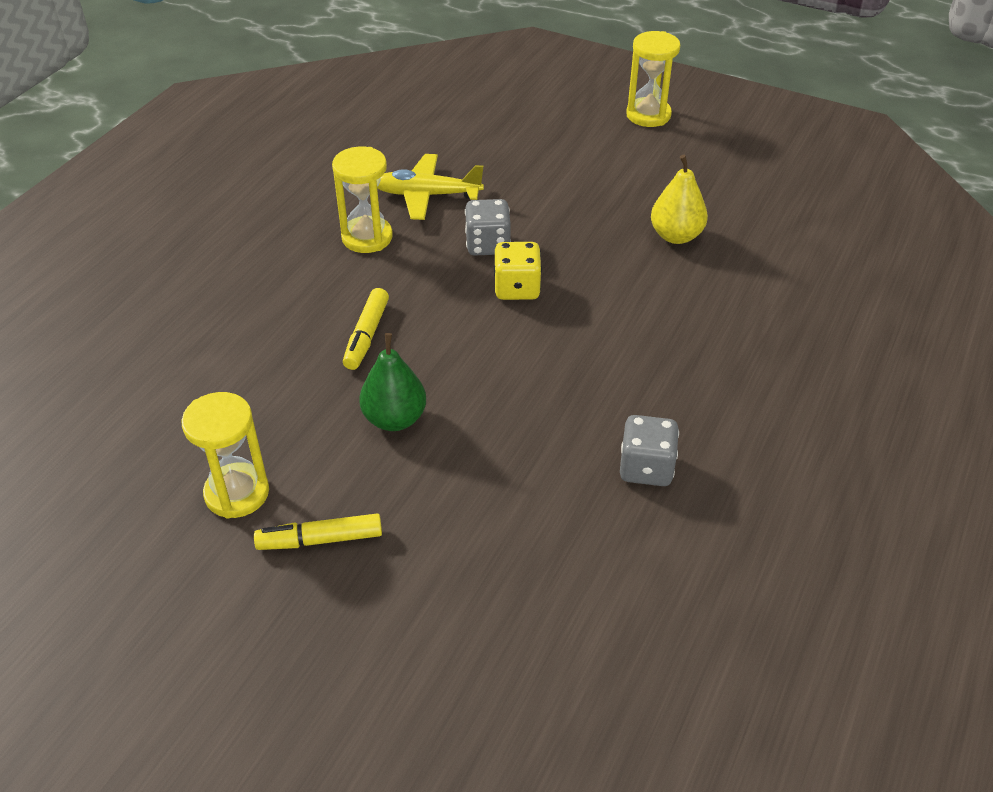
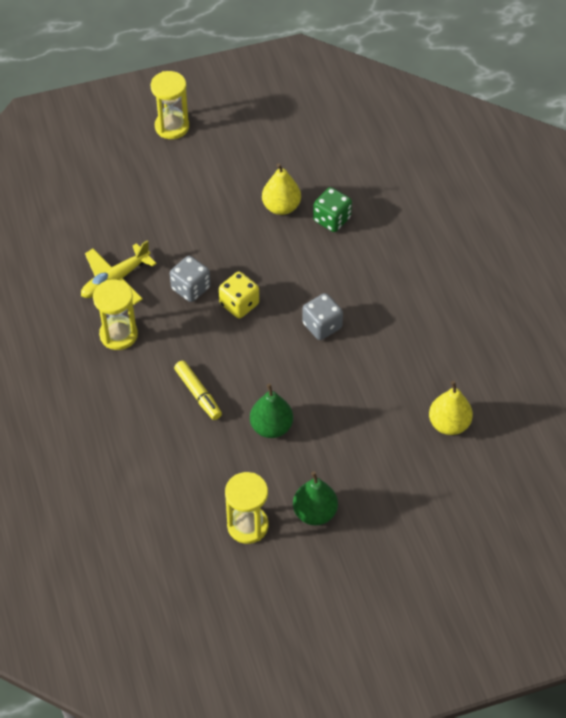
camera: 45 degrees left, 10 degrees up
yellow marker [254,514,382,550] -> green pear [293,471,338,525]
grey dice [620,415,679,486] -> grey dice moved to [302,293,343,340]
none -> green dice [313,187,352,232]
none -> yellow pear [429,381,473,435]

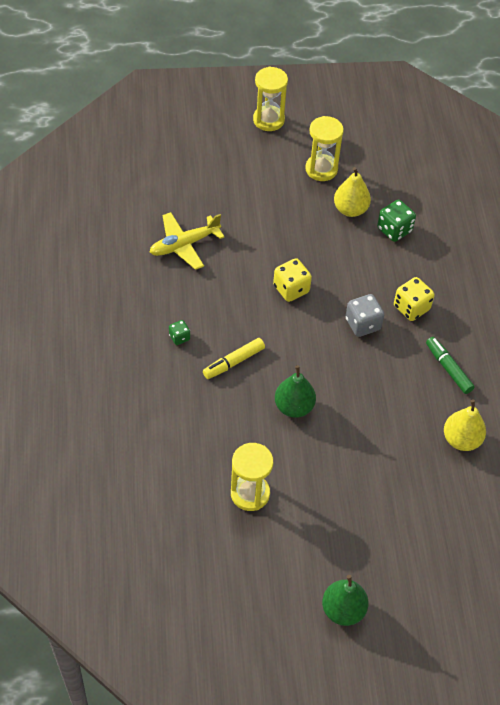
camera: 10 degrees right, 0 degrees up
yellow hourglass [93,280,138,350] -> yellow hourglass moved to [305,116,344,181]
grey dice [170,256,211,302] -> none
yellow marker [174,361,222,420] -> yellow marker turned 75 degrees clockwise [203,338,265,379]
green pear [293,471,338,525] -> green pear moved to [322,575,369,626]
none -> green dice [169,320,190,345]
none -> yellow dice [394,277,435,321]
none -> green marker [426,337,475,394]

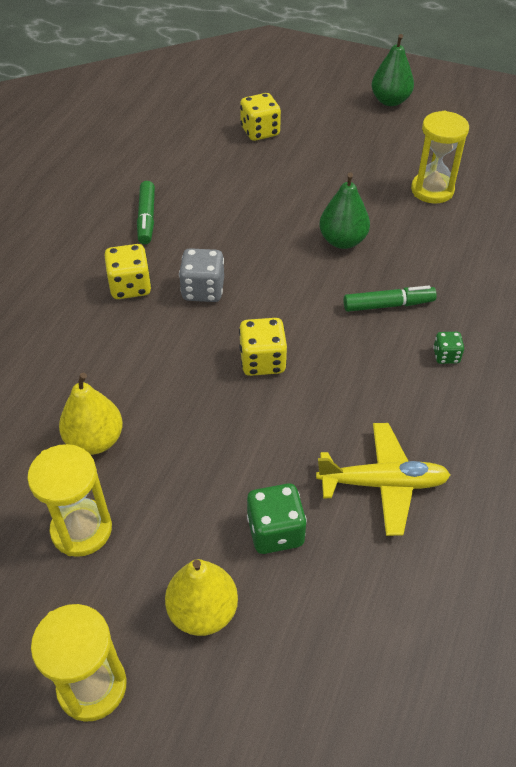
camera: 150 degrees left, 5 degrees down
yellow marker [203,338,265,379] -> green marker [344,286,437,312]
green dice [377,200,416,242] -> green dice moved to [247,483,307,554]
yellow pear [444,399,486,451] -> yellow pear moved to [165,559,238,636]
none -> yellow dice [240,93,281,141]

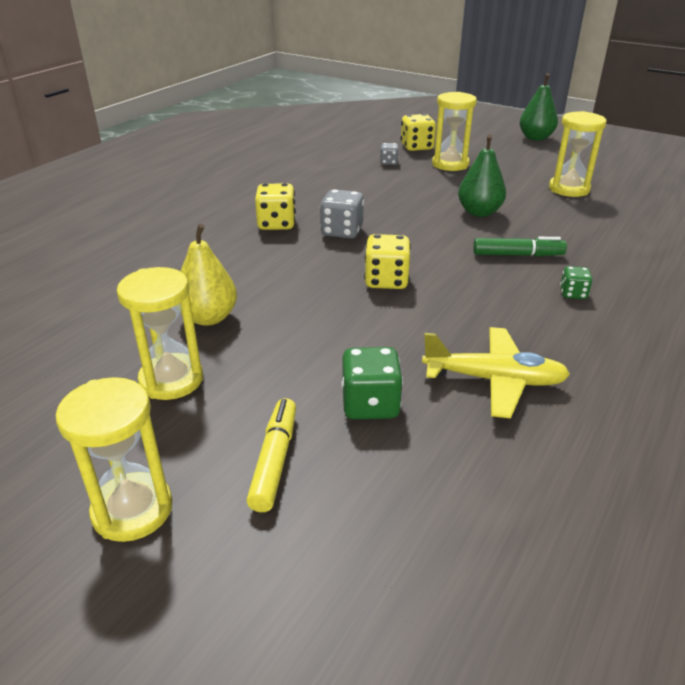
camera: 10 degrees right, 15 degrees down
green marker [137,181,155,244] -> none
yellow pear [165,559,238,636] -> yellow marker [246,398,296,512]
none -> grey dice [380,143,399,165]
none -> yellow hourglass [432,92,477,171]

